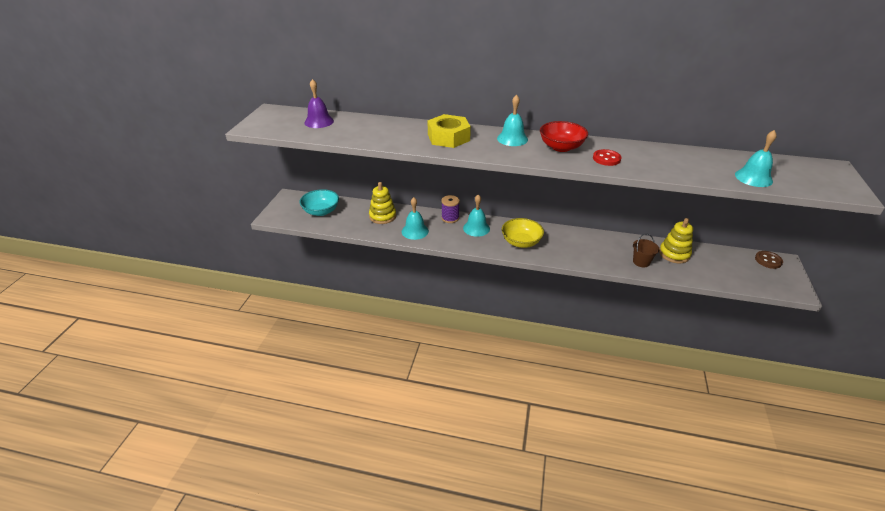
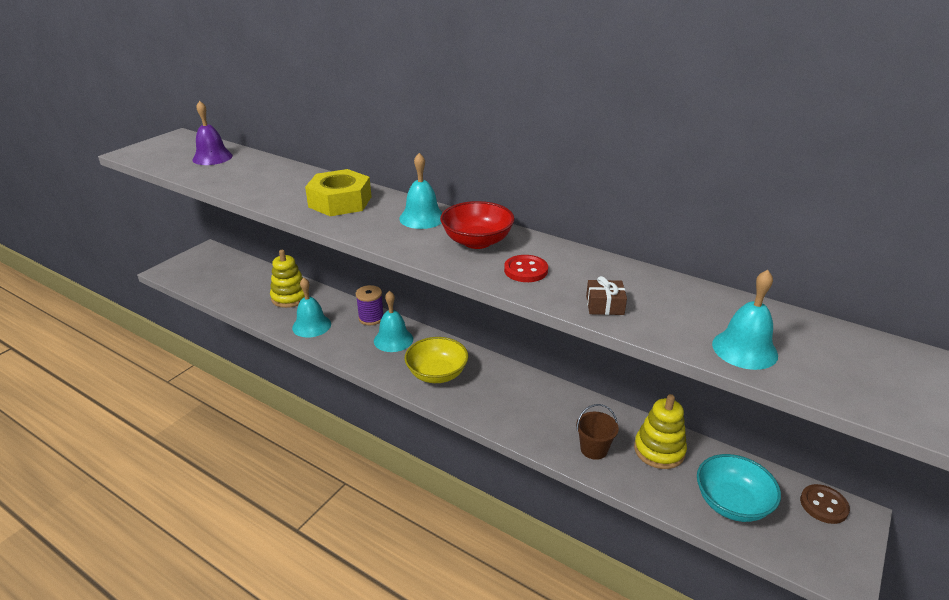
camera: 20 degrees right, 5 degrees down
turquoise bowl [299,189,339,216] -> turquoise bowl moved to [697,454,781,522]
none -> brown gift [586,276,627,315]

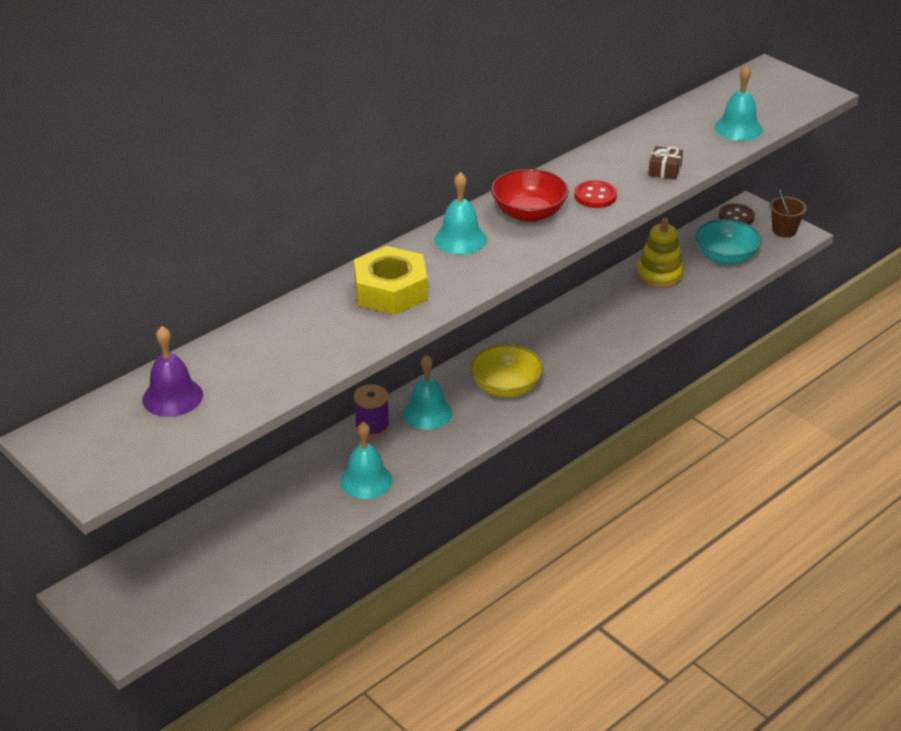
camera: 75 degrees left, 5 degrees up
yellow stacking toy [270,250,305,308] -> none
brown bucket [576,404,619,460] -> brown bucket moved to [770,189,807,237]

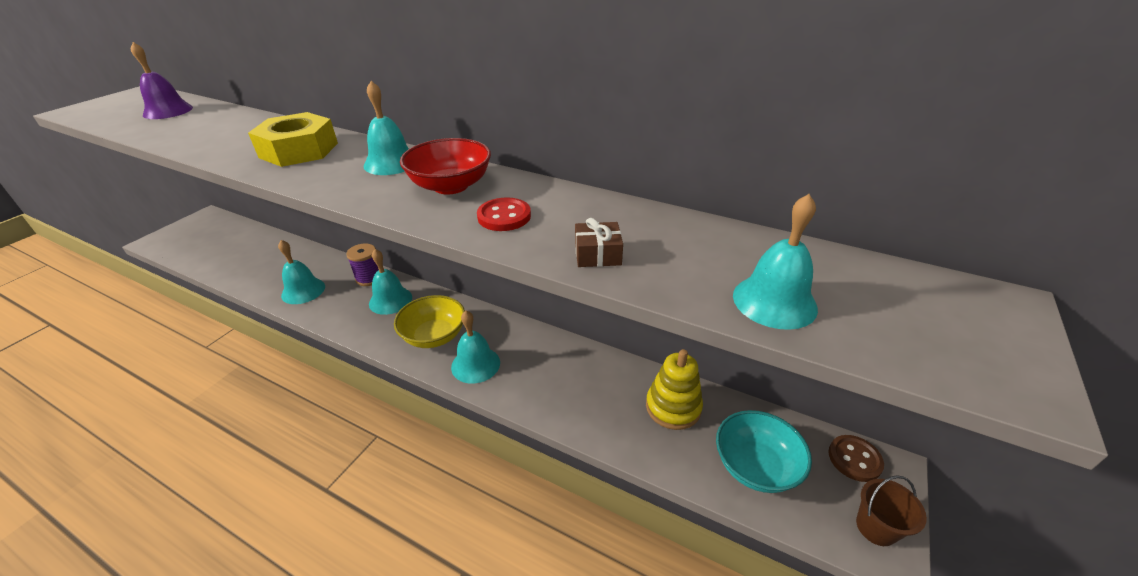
camera: 70 degrees right, 0 degrees up
none -> turquoise bell [451,311,500,384]

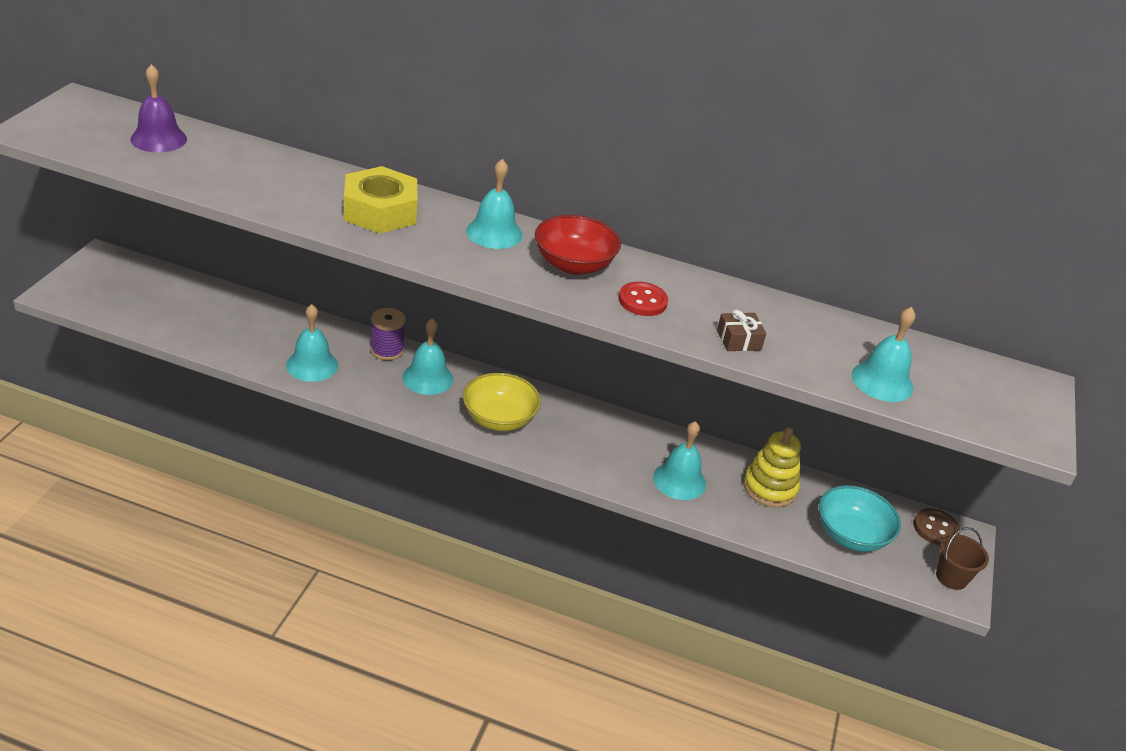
camera: 15 degrees left, 0 degrees up
turquoise bell [451,311,500,384] -> turquoise bell moved to [653,421,706,500]

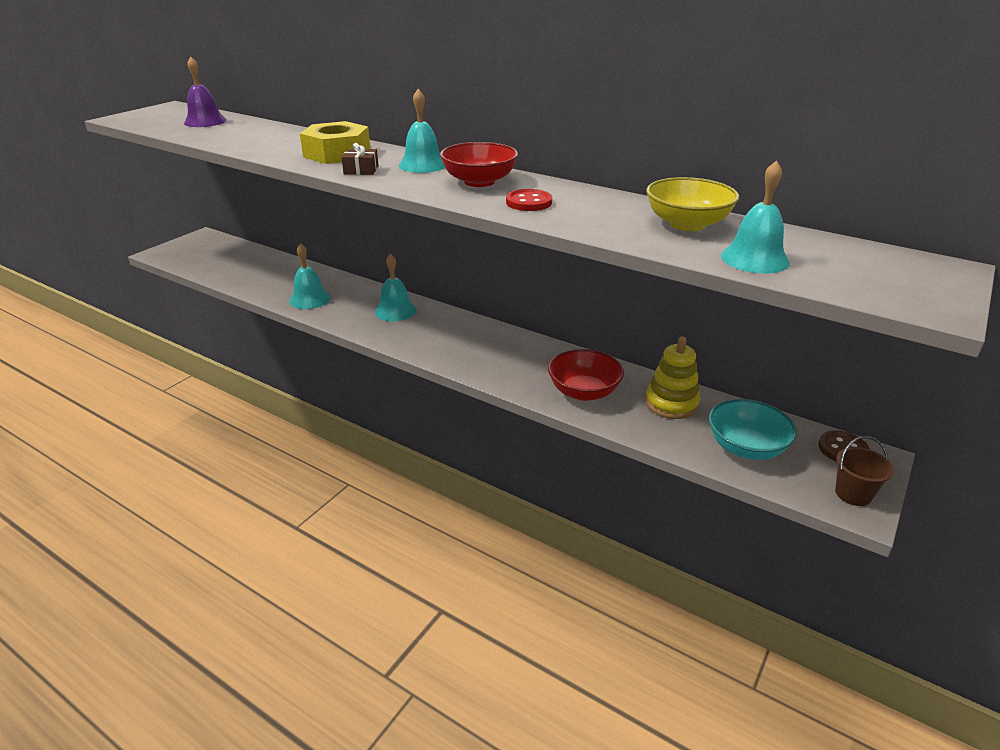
camera: 20 degrees right, 5 degrees down
purple spool [370,308,406,360] -> none
yellow bowl [463,373,541,431] -> yellow bowl moved to [646,177,739,231]
turquoise bell [653,421,706,500] -> red bowl [548,349,624,401]
brown gift [717,310,766,351] -> brown gift moved to [341,143,379,175]

